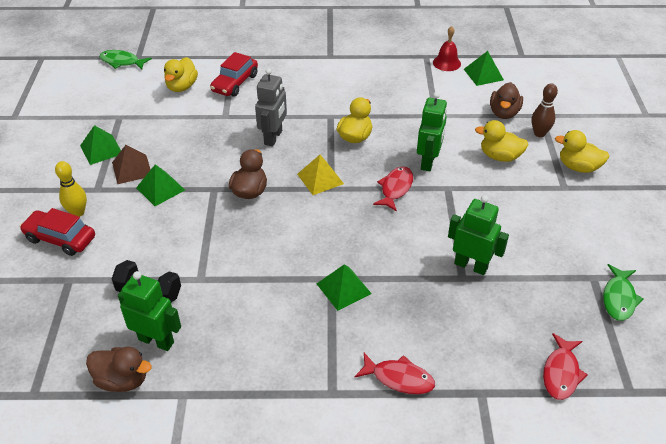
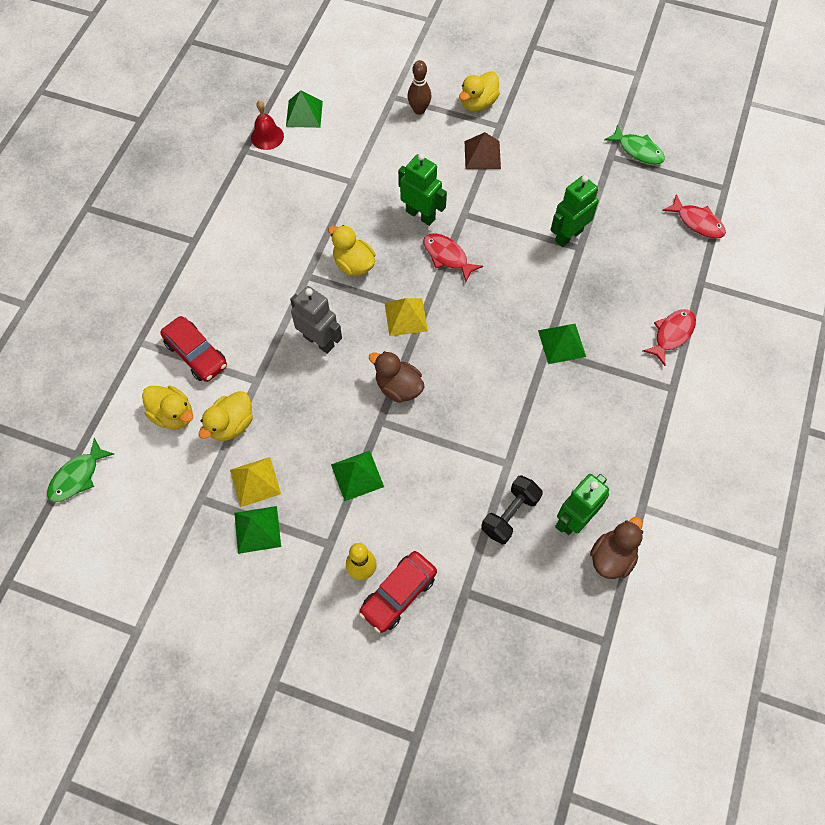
camera: 70 degrees left, 20 degrees up
brown pyramid [112,145,151,184] -> brown pyramid moved to [465,132,501,169]
yellow duck [475,120,529,162] -> yellow duck moved to [199,391,253,441]
brown duck [490,82,523,119] -> none
none -> yellow pyramid [230,457,281,507]

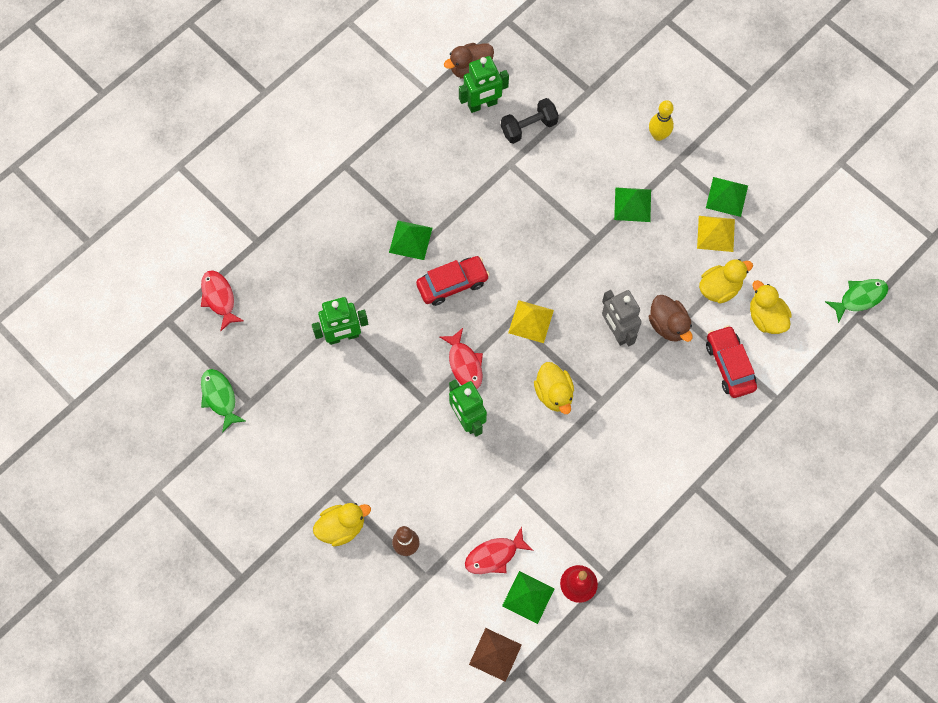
camera: 155 degrees left, 5 degrees up
red car [359,551,437,633] -> red car moved to [416,256,490,306]
brown duck [369,351,424,403] -> brown duck moved to [649,295,693,342]
brown pyramid [465,132,501,169] -> brown pyramid moved to [469,628,522,682]
red fish [642,309,696,366] -> red fish moved to [465,526,534,574]

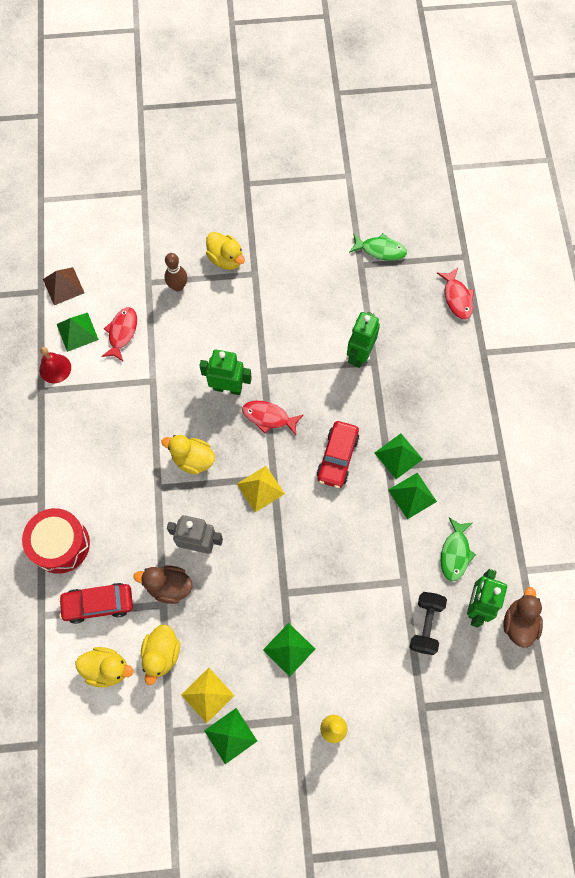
camera: 130 degrees right, 0 degrees up
red fish [201,270,244,331] -> red fish turned 60 degrees clockwise [437,268,474,319]
yellow duck [313,503,371,546] -> yellow duck turned 60 degrees counterclockwise [206,232,245,270]
red car [706,325,757,398] -> red car turned 150 degrees clockwise [58,583,133,624]
green fish [825,279,888,323] -> green fish moved to [441,517,476,581]
none -> red drum [22,508,90,574]
none -> green pyramid [388,473,437,519]

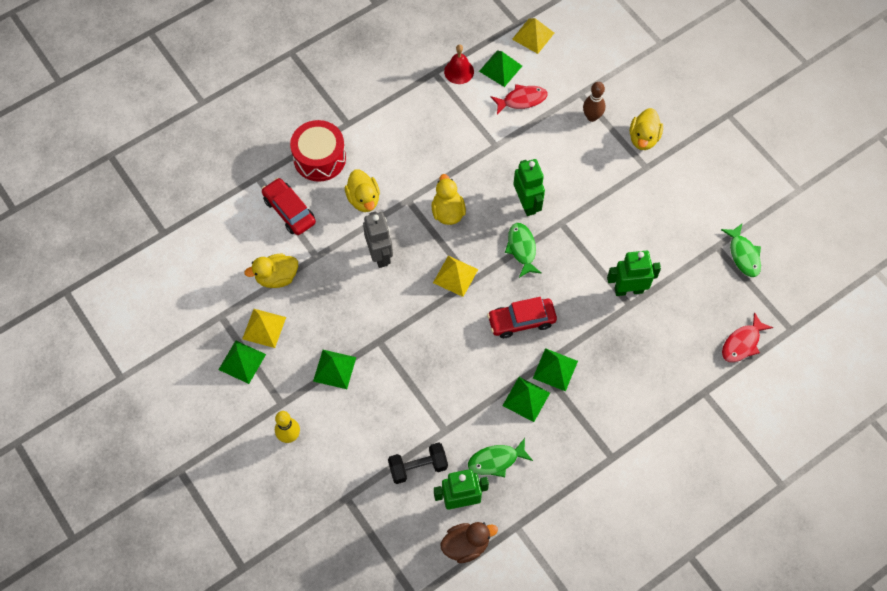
camera: 60 degrees right, 5 degrees down
brown pyramid [43,267,84,305] -> yellow pyramid [512,18,554,54]
yellow duck [75,647,134,688] -> yellow duck moved to [345,169,380,212]
brown duck [133,565,192,604] -> none
red fish [242,401,304,435] -> green fish [505,223,542,278]

